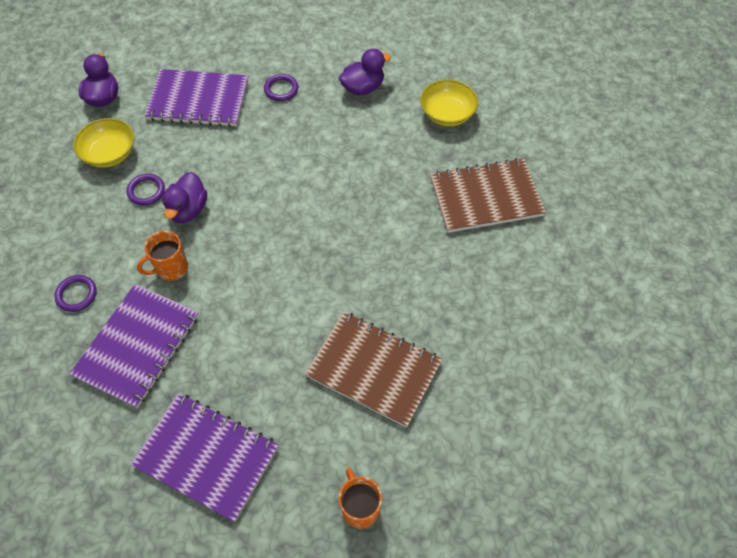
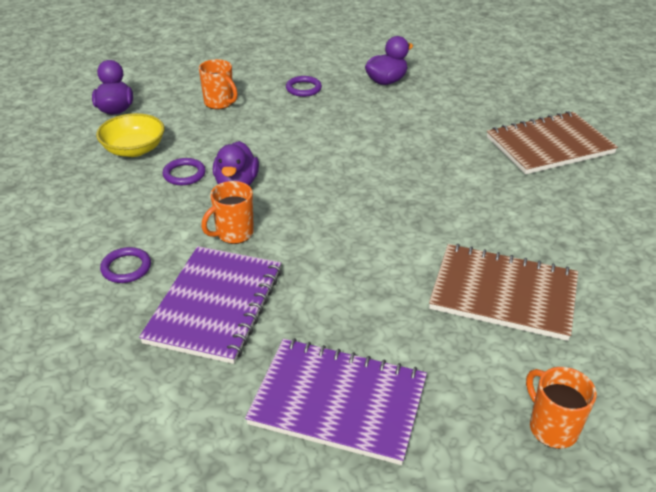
camera: 10 degrees left, 20 degrees down
purple notebook [145,69,249,127] -> orange mug [199,59,238,109]
yellow bowl [420,79,478,126] -> none

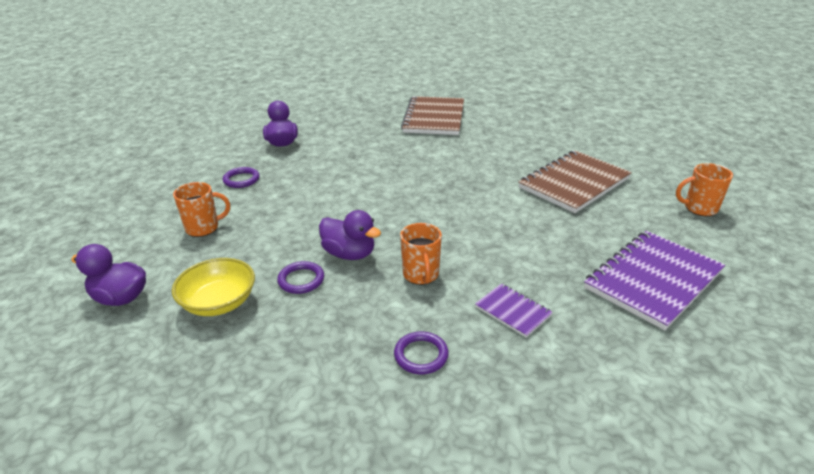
camera: 60 degrees left, 5 degrees down
purple notebook [139,246,282,364] -> purple notebook [475,283,553,338], size x0.48

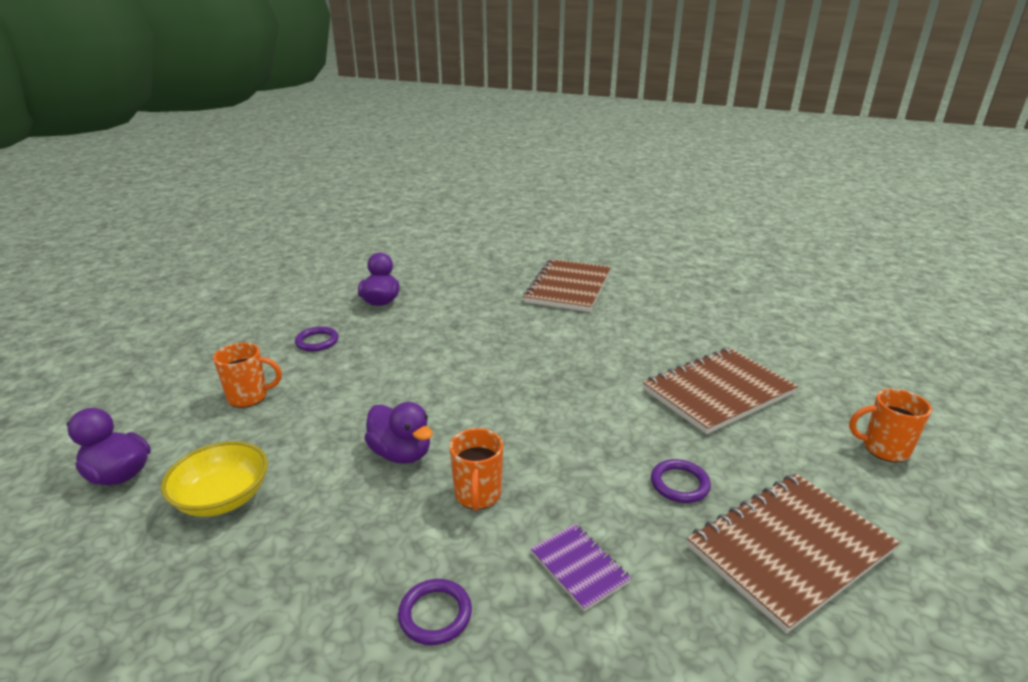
camera: 10 degrees right, 5 degrees down
purple ring [277,261,324,294] -> purple ring moved to [651,459,711,503]
purple notebook [584,231,725,330] -> brown notebook [687,474,900,633]

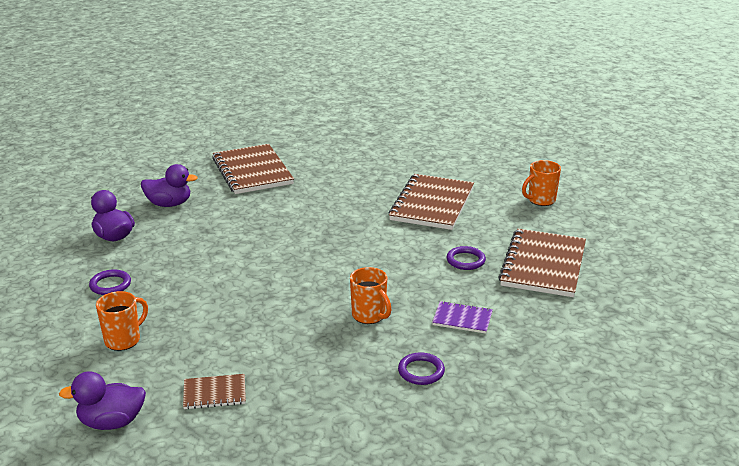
camera: 40 degrees left, 0 degrees up
yellow bowl [161,441,268,517] -> brown notebook [183,374,246,409]
purple duck [364,402,433,464] -> purple duck moved to [141,164,198,207]

